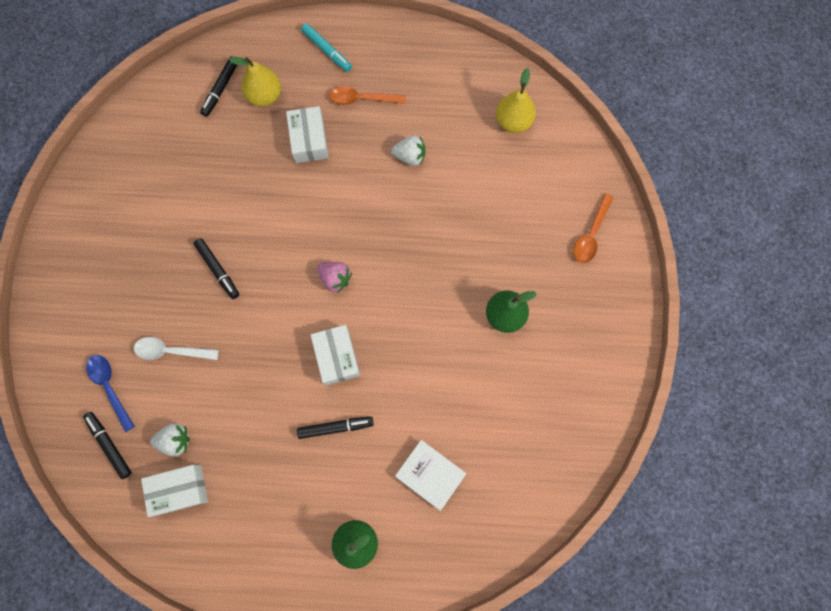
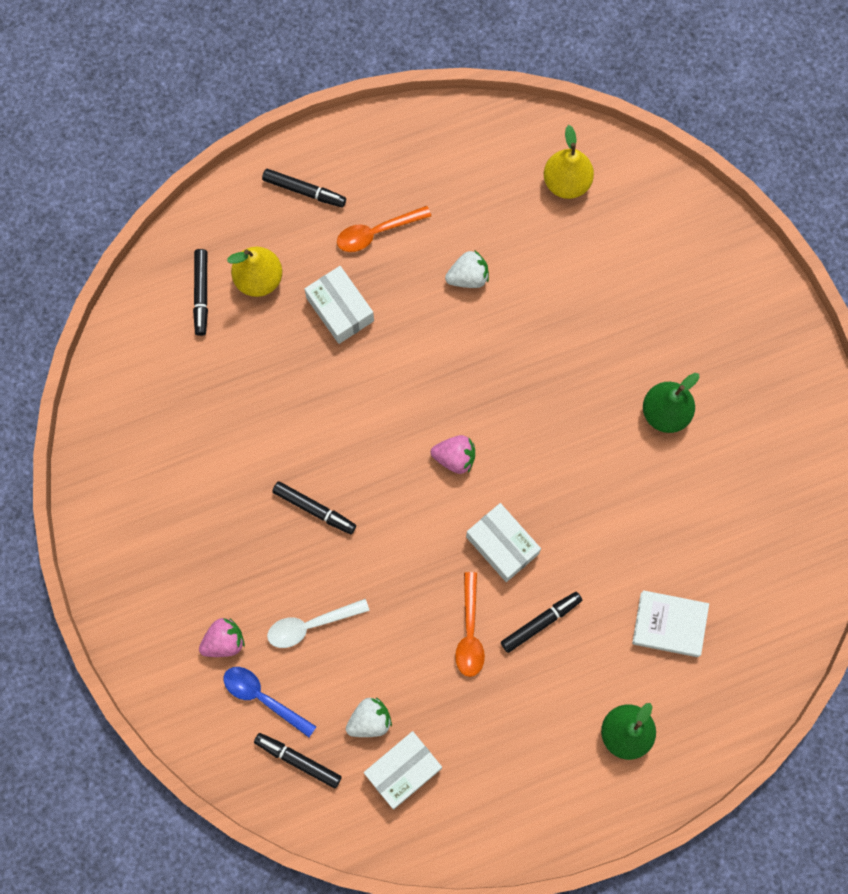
camera: 25 degrees left, 0 degrees up
turquoise marker [301,23,352,72] -> black marker [262,169,346,207]
orange spoon [574,194,614,263] -> orange spoon moved to [455,572,485,677]
none -> pink strawberry [199,618,245,657]

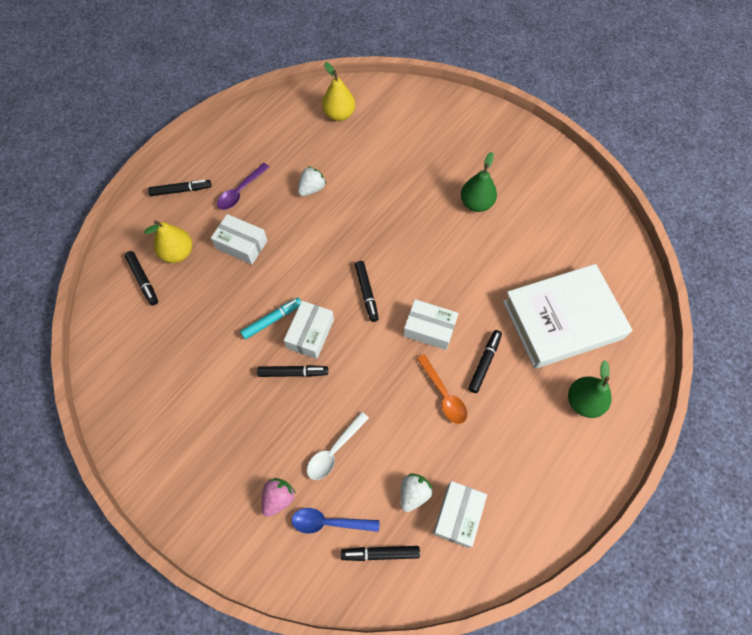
camera: 30 degrees left, 10 degrees down
orange spoon [337,206,431,252] -> purple spoon [217,163,269,210]
pink strawberry [431,435,475,474] -> black marker [355,261,379,322]
white book [632,590,709,657] -> white book [503,264,632,369], size x2.00
none -> turquoise marker [240,298,301,339]
none -> white box [284,301,334,359]

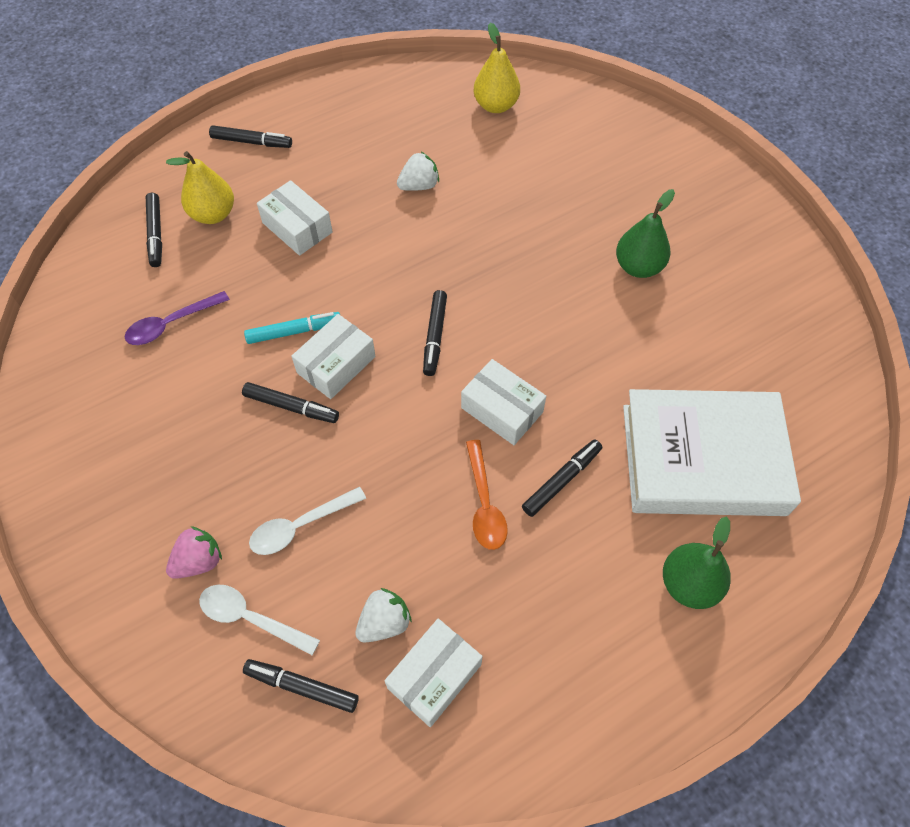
camera: 20 degrees right, 5 degrees down
purple spoon [217,163,269,210] -> purple spoon moved to [125,291,230,345]
blue spoon [291,508,380,534] -> white spoon [199,585,320,655]

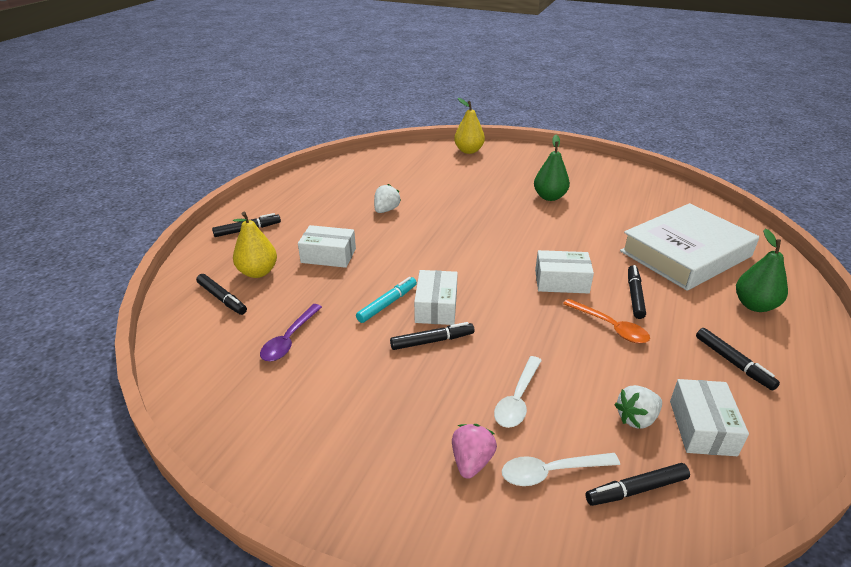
camera: 35 degrees left, 25 degrees down
white strawberry [355,588,412,643] -> white strawberry turned 135 degrees counterclockwise [614,385,662,429]
black marker [423,290,447,376] -> black marker moved to [696,328,780,390]
yellow pear [474,23,520,113] -> yellow pear moved to [454,98,485,154]

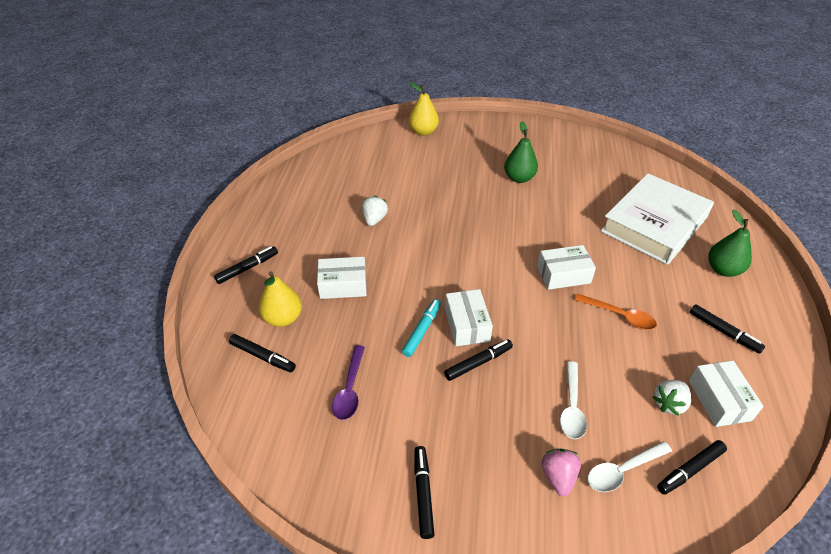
camera: 15 degrees left, 10 degrees up
black marker [628,265,646,319] -> black marker moved to [414,446,435,539]

